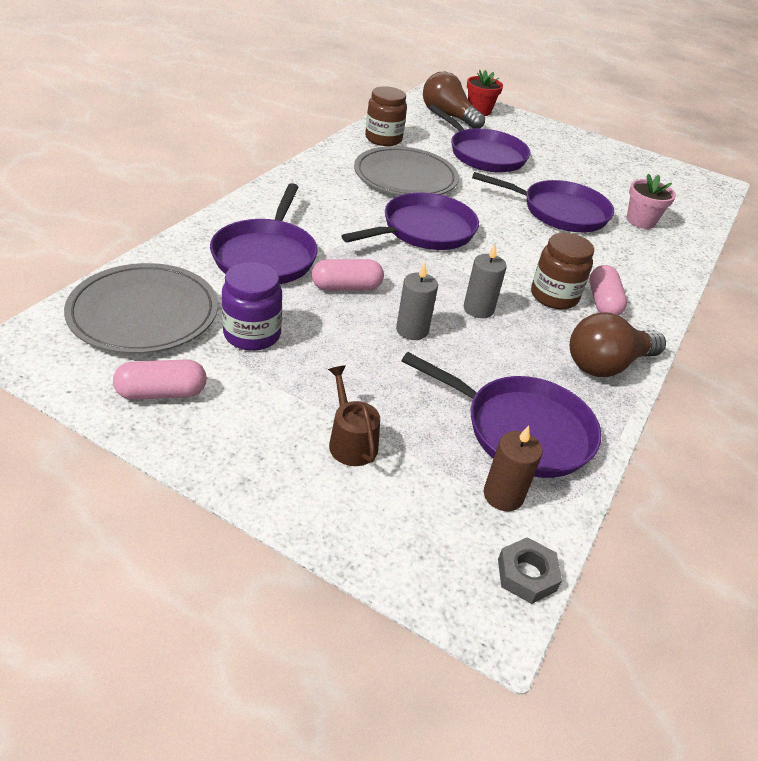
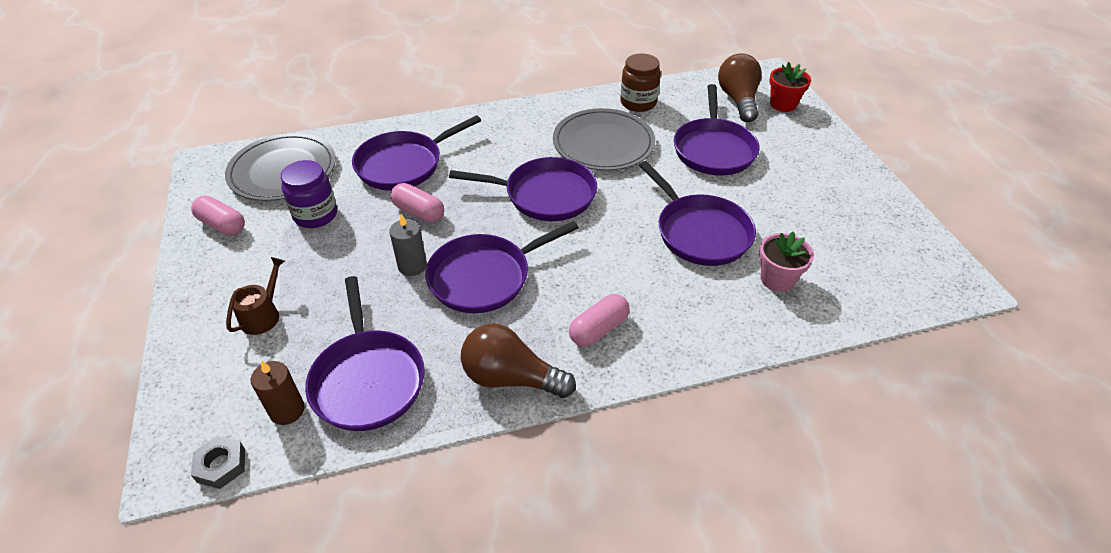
camera: 50 degrees right, 5 degrees up
grey candle [464,243,507,318] -> purple pan [425,221,579,313]
brown jar [531,233,594,309] -> none

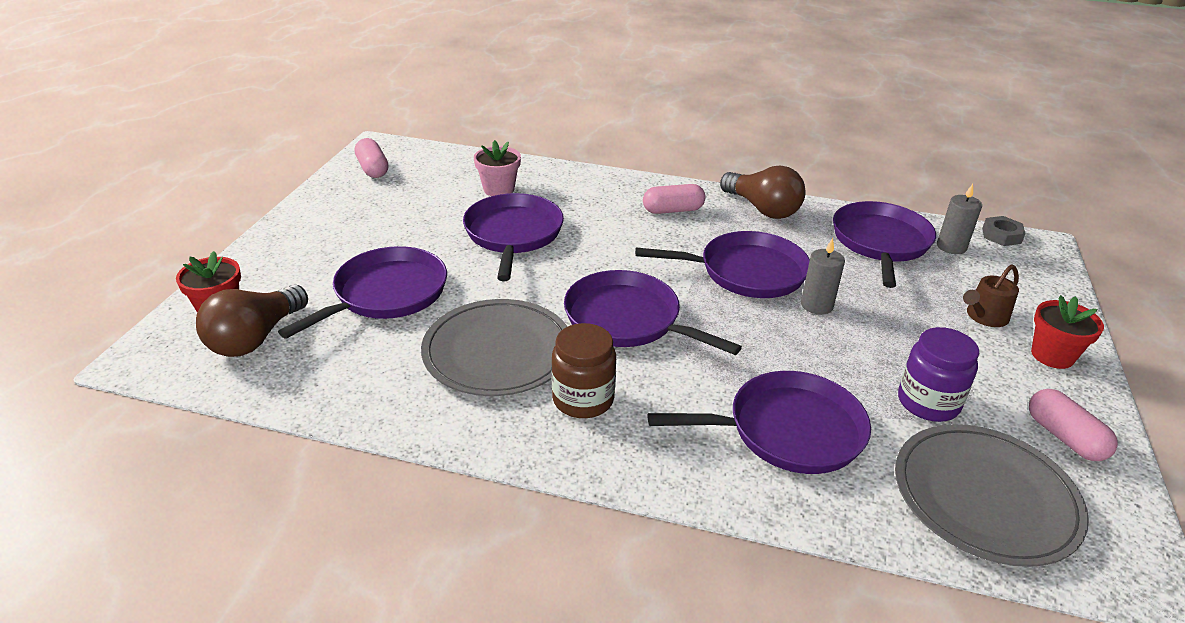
camera: 150 degrees left, 10 degrees down
brown candle [250,360,305,425] -> grey candle [937,184,982,254]
pink capsule [391,183,444,223] -> pink capsule moved to [355,138,388,178]
brown jar [620,53,661,112] -> brown jar moved to [552,323,616,418]
none -> red flower pot [1031,295,1104,369]

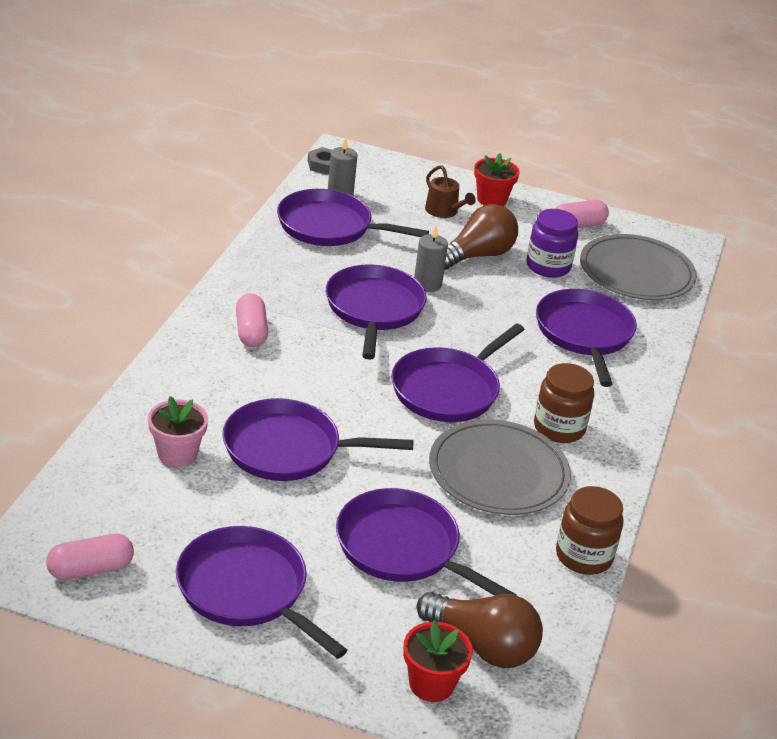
camera: 90 degrees left, 0 degrees up
brown light bulb [720,166,806,219] -> brown light bulb moved to [444,204,518,270]
none -> purple pan [176,526,348,659]
none -> brown jar [556,486,624,575]

